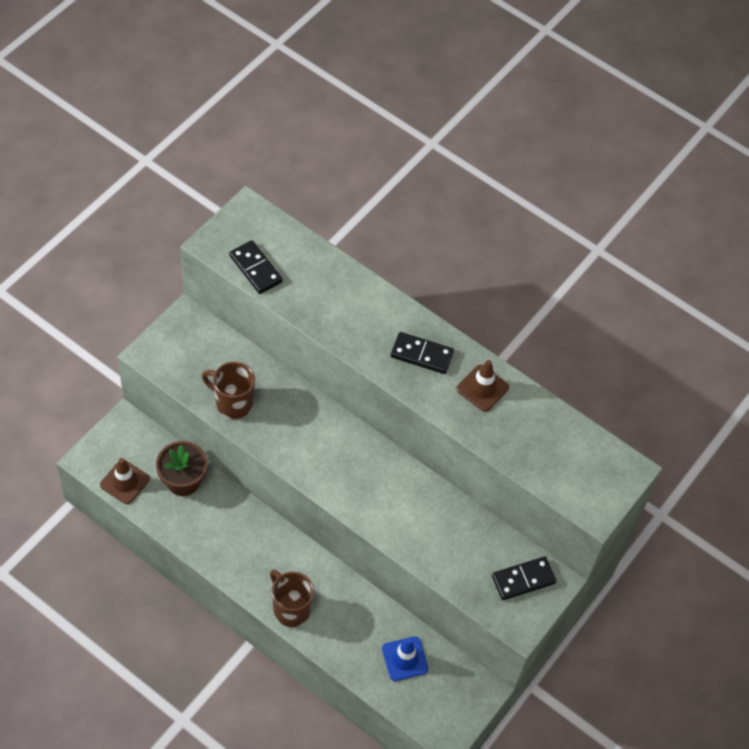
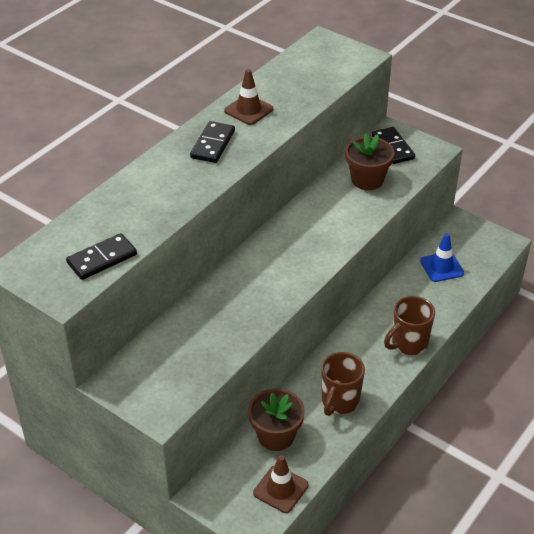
camera: 85 degrees left, 15 degrees down
brown mug [202,362,255,419] -> brown mug moved to [321,352,365,416]
none -> brown flower pot [345,133,395,190]

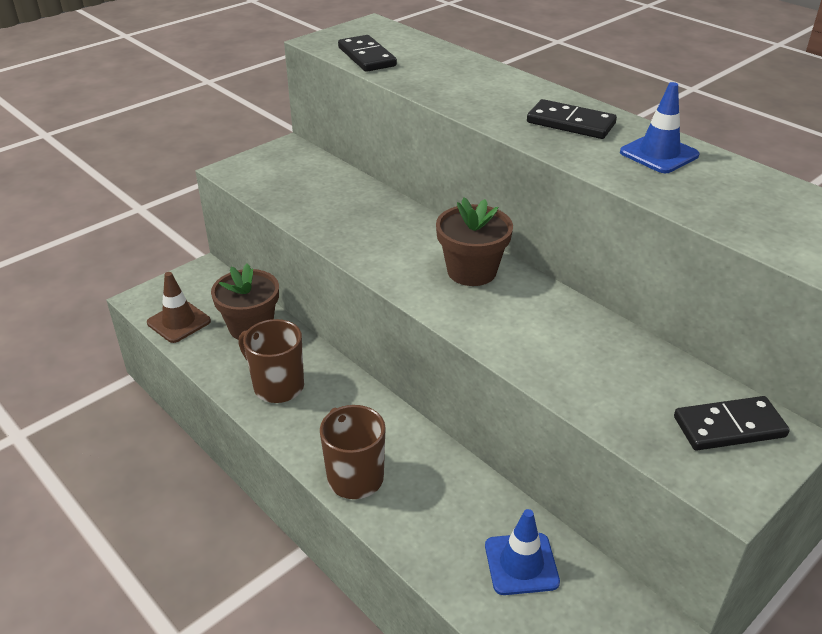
camera: 100 degrees right, 5 degrees down
brown traffic cone [224,69,273,125] -> blue traffic cone [620,82,699,173]
brown flower pot [345,133,395,190] -> brown flower pot moved to [436,197,513,286]

